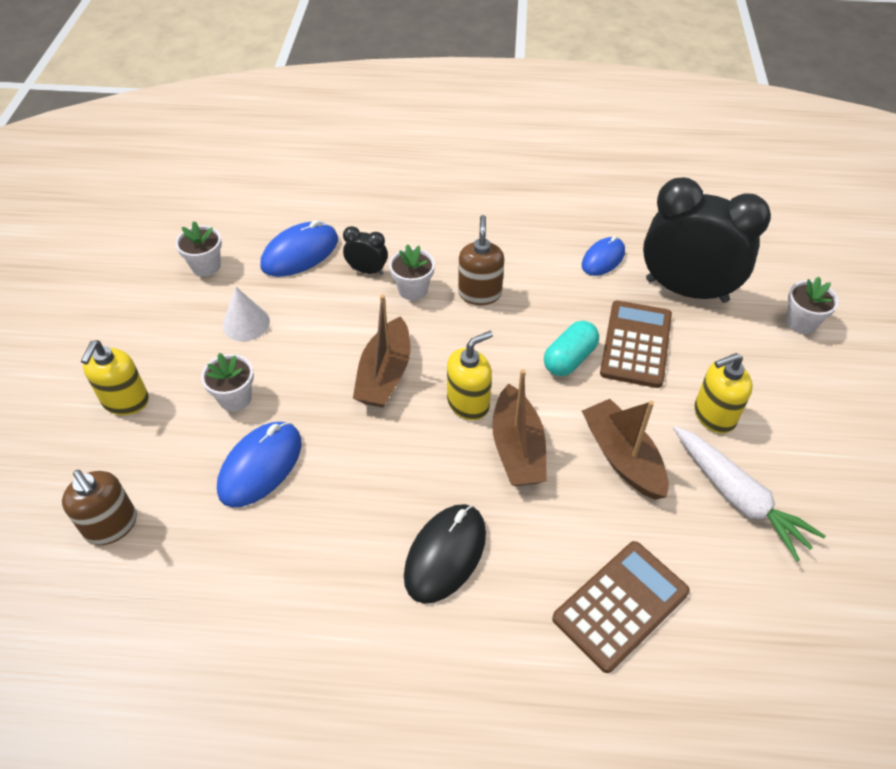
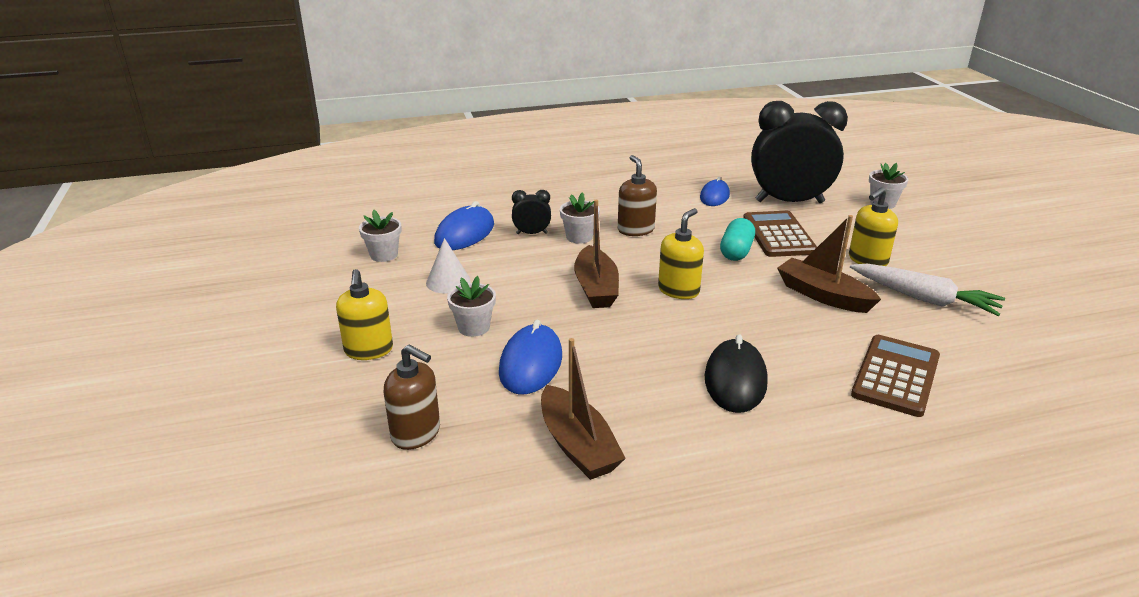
camera: 20 degrees left, 20 degrees down
brown boat [492,369,547,486] -> brown boat moved to [541,338,626,480]

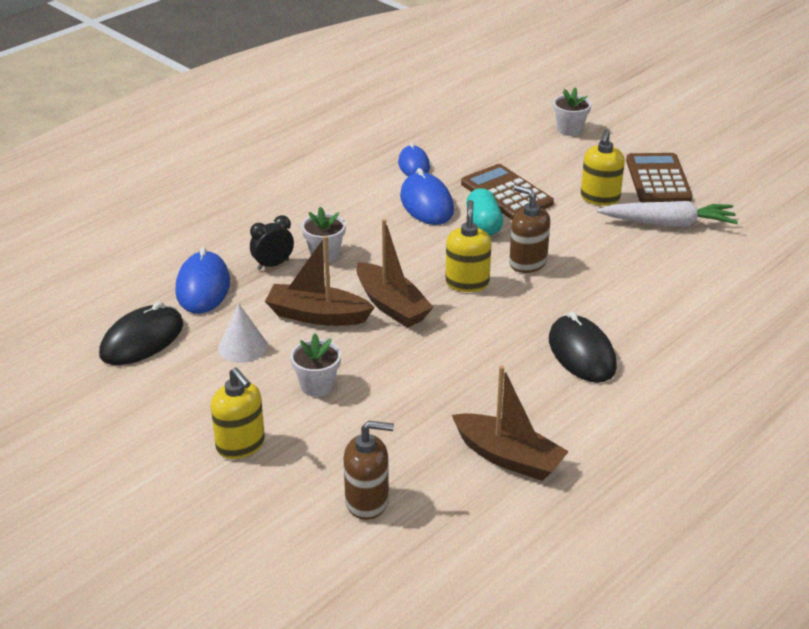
camera: 30 degrees left, 5 degrees up
white flower pot [359,210,401,262] -> black mouse [99,302,183,365]
blue mouse [499,319,562,394] -> blue mouse moved to [400,168,454,225]
brown soap dispenser [618,155,657,236] -> brown soap dispenser moved to [509,185,550,273]
black clock [751,101,848,203] -> none
brown boat [777,215,881,313] -> brown boat moved to [265,236,375,326]
brown calculator [851,335,940,417] -> brown calculator moved to [626,153,693,202]

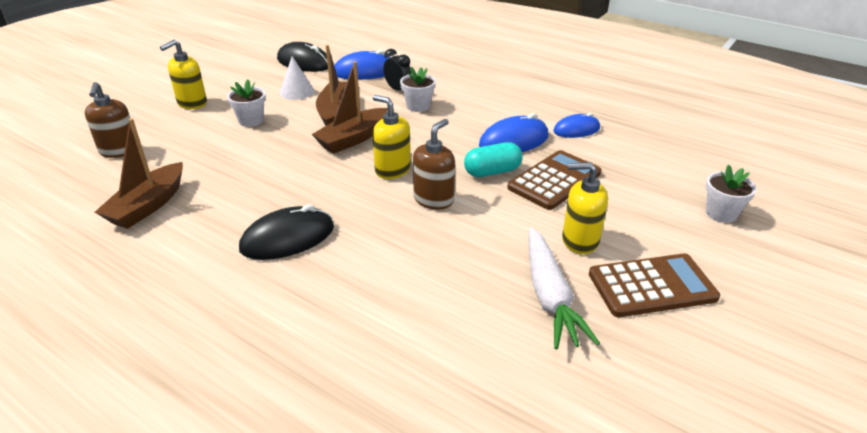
camera: 80 degrees right, 0 degrees up
yellow soap dispenser [445,200,491,292] -> yellow soap dispenser turned 135 degrees counterclockwise [373,95,411,179]

